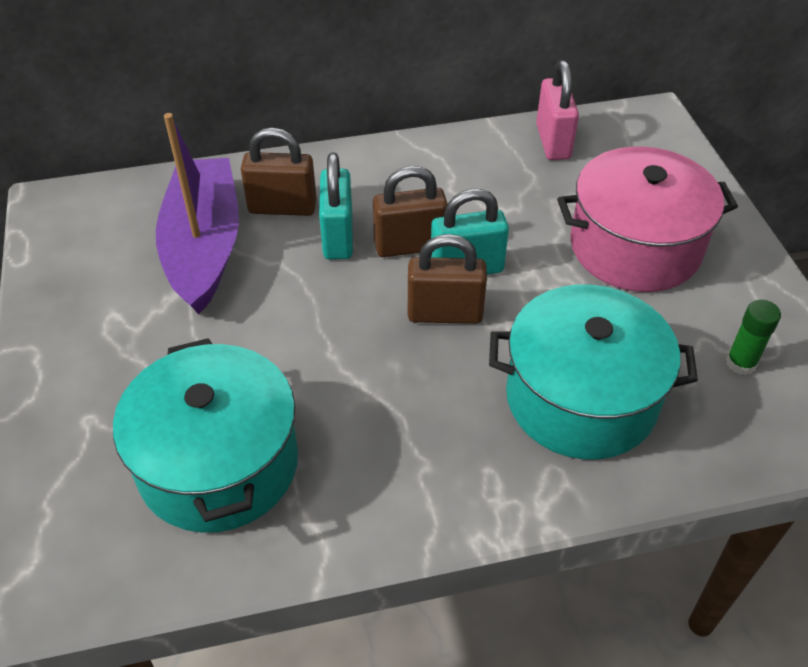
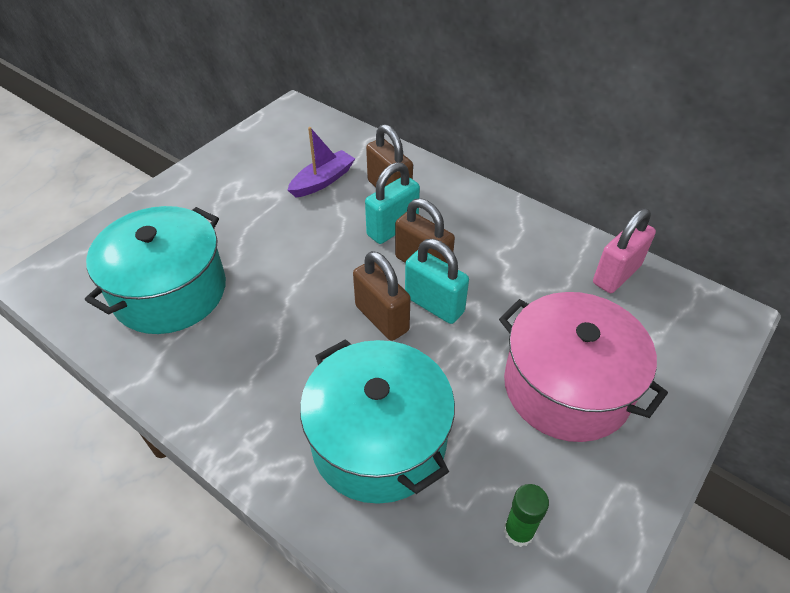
camera: 50 degrees right, 0 degrees up
purple boat [156,113,239,315] -> purple boat [288,127,355,198], size x0.53

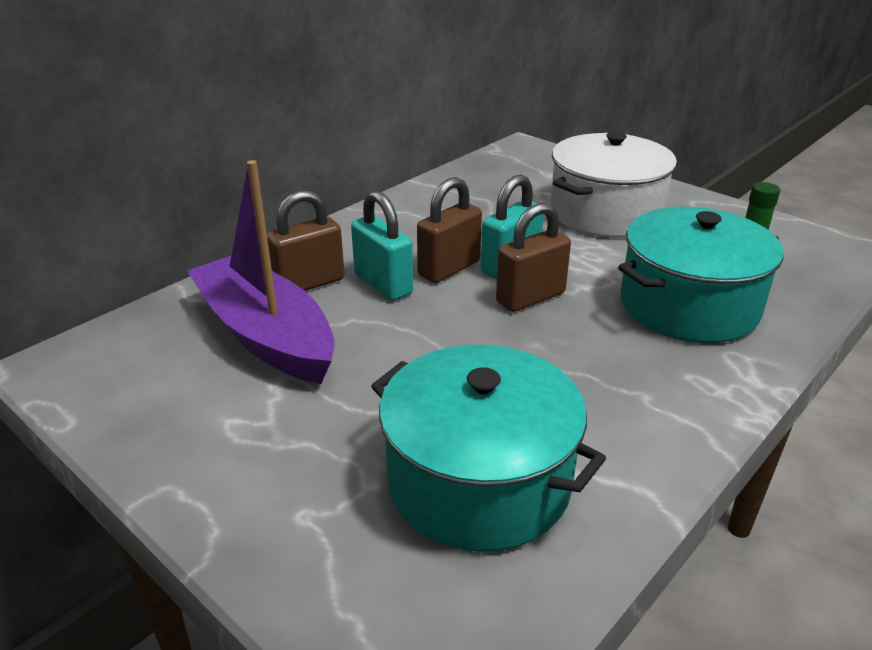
camera: 85 degrees left, 15 degrees down
purple boat [288,127,355,198] -> purple boat [187,160,335,384], size x1.89
pink pot [499,292,668,442] -> white pot [550,132,677,238]
pink padlock [593,208,656,293] -> none

